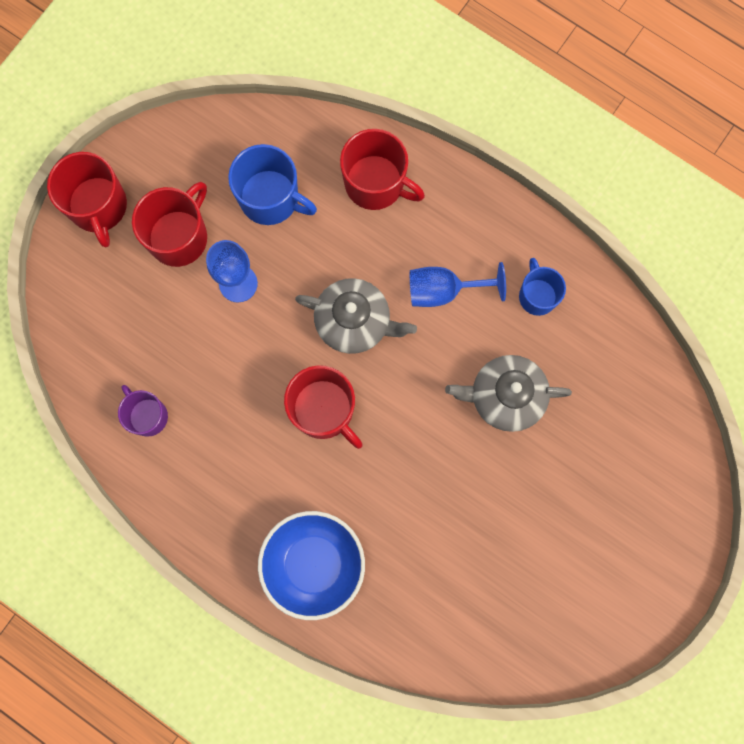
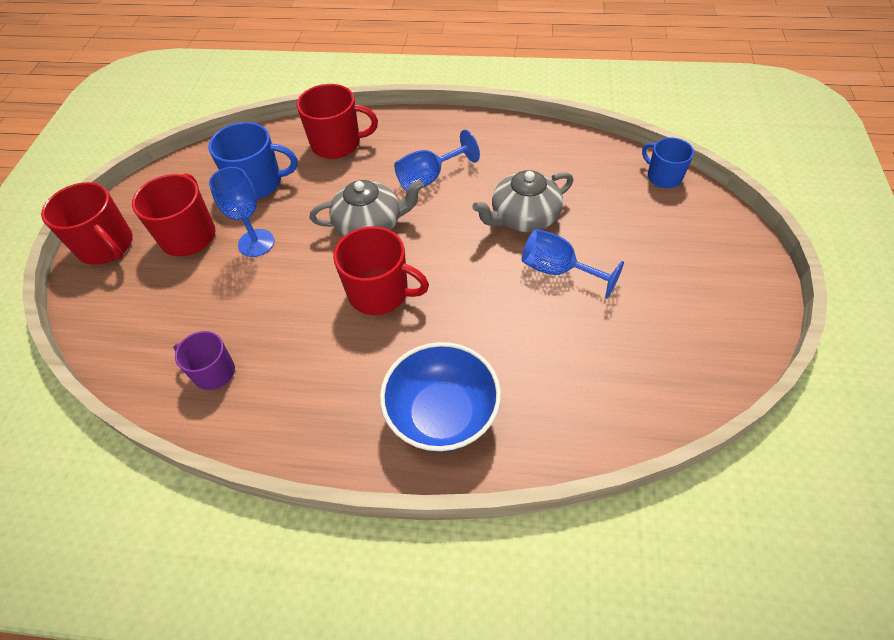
camera: 25 degrees left, 25 degrees down
blue mug [519,258,566,316] -> blue mug moved to [642,138,694,188]
none -> blue goblet [522,229,624,299]

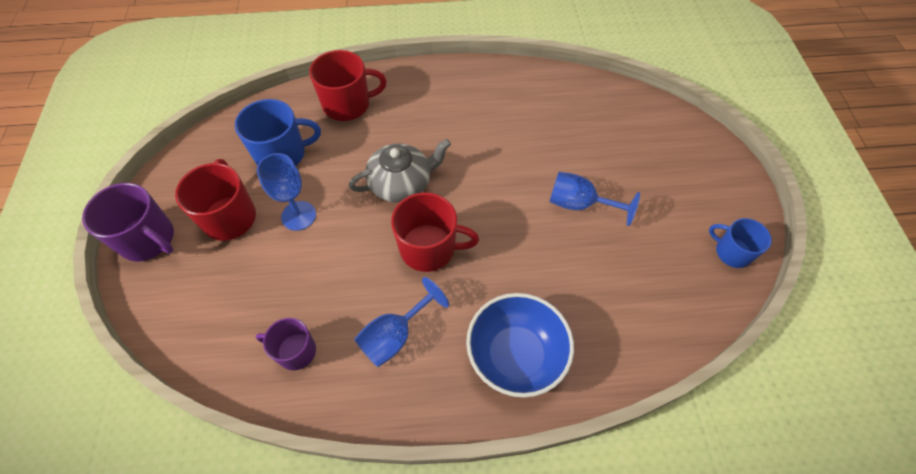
camera: 15 degrees left, 5 degrees up
red mug [41,182,133,265] -> purple mug [82,183,174,261]
blue goblet [394,130,480,191] -> blue goblet moved to [354,277,449,367]
grey teapot [472,170,573,232] -> none
blue mug [642,138,694,188] -> blue mug moved to [709,218,772,268]

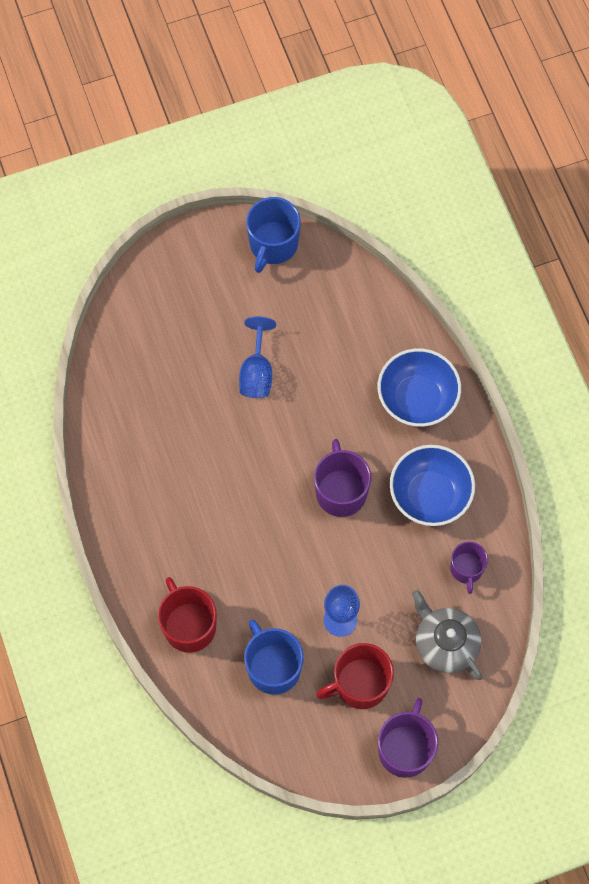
camera: 105 degrees left, 10 degrees up
grey teapot [349,139,451,202] -> grey teapot moved to [412,590,482,680]
blue goblet [354,277,449,367] -> blue bowl [390,445,475,526]
red mug [391,193,479,272] -> purple mug [314,439,371,517]
blue mug [709,218,772,268] -> blue mug [246,197,301,273], size x1.57

